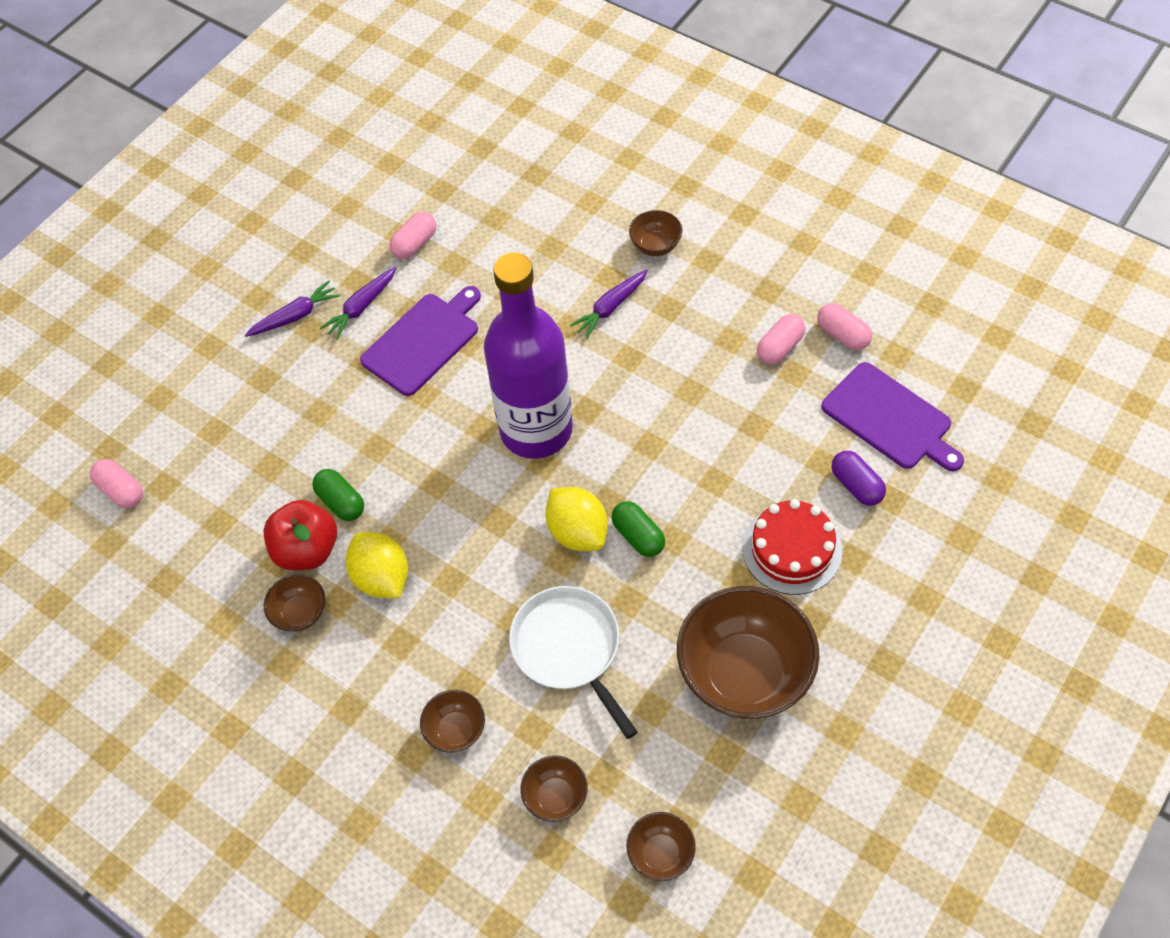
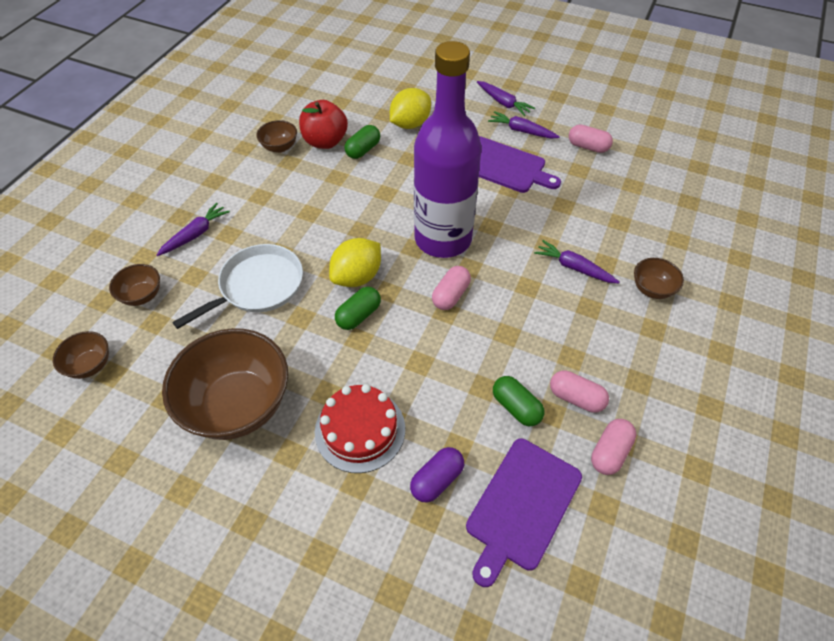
camera: 75 degrees right, 5 degrees down
pink capsule [90,459,143,508] -> pink capsule moved to [432,266,471,310]
yellow lemon [346,532,408,598] -> yellow lemon moved to [390,88,431,129]
brown bowl [420,690,485,753] -> purple carrot [157,203,230,256]
none -> green capsule [493,376,545,426]

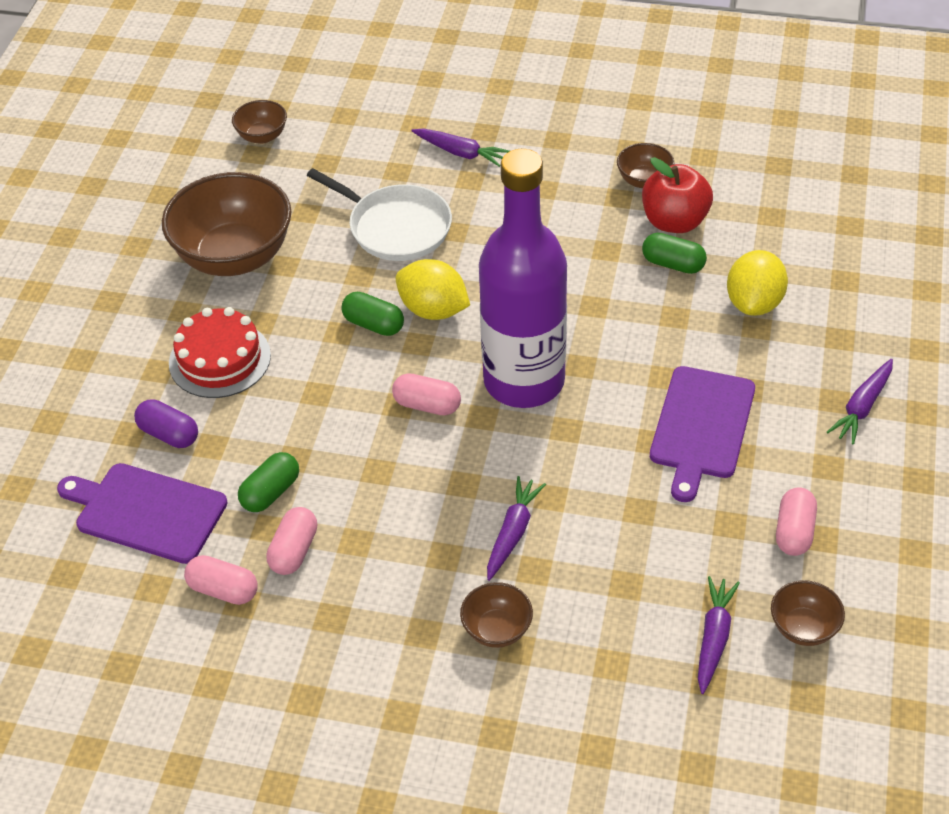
camera: 80 degrees right, 5 degrees down
brown bowl [109,264,160,306] -> brown bowl moved to [771,580,845,646]
yellow lemon [390,88,431,129] -> yellow lemon turned 75 degrees clockwise [727,250,788,316]
purple carrot [488,111,560,138] -> purple carrot moved to [698,576,740,694]

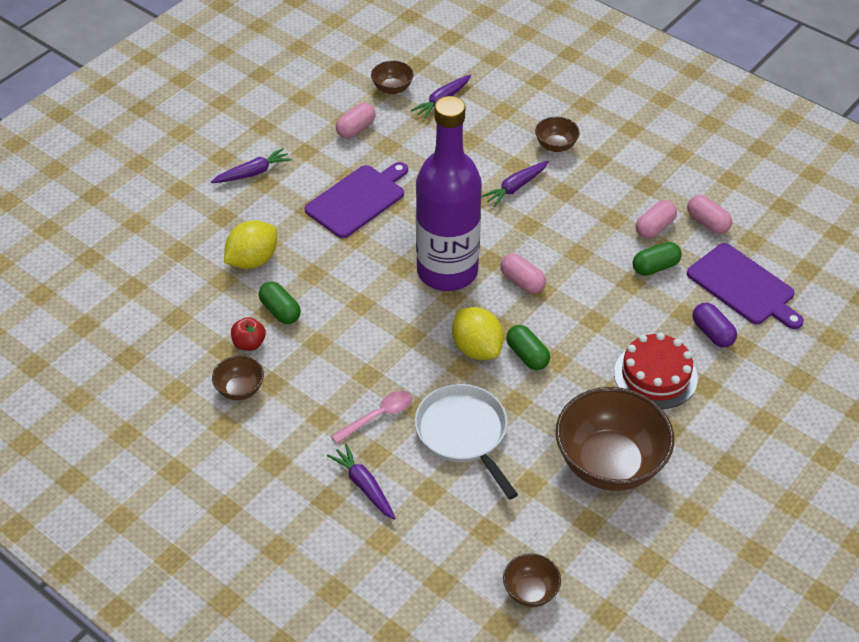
camera: 155 degrees left, 0 degrees up
red apple [642,157,713,233] -> red apple [231,317,266,351], size x0.58
none -> pink spoon [331,391,412,444]

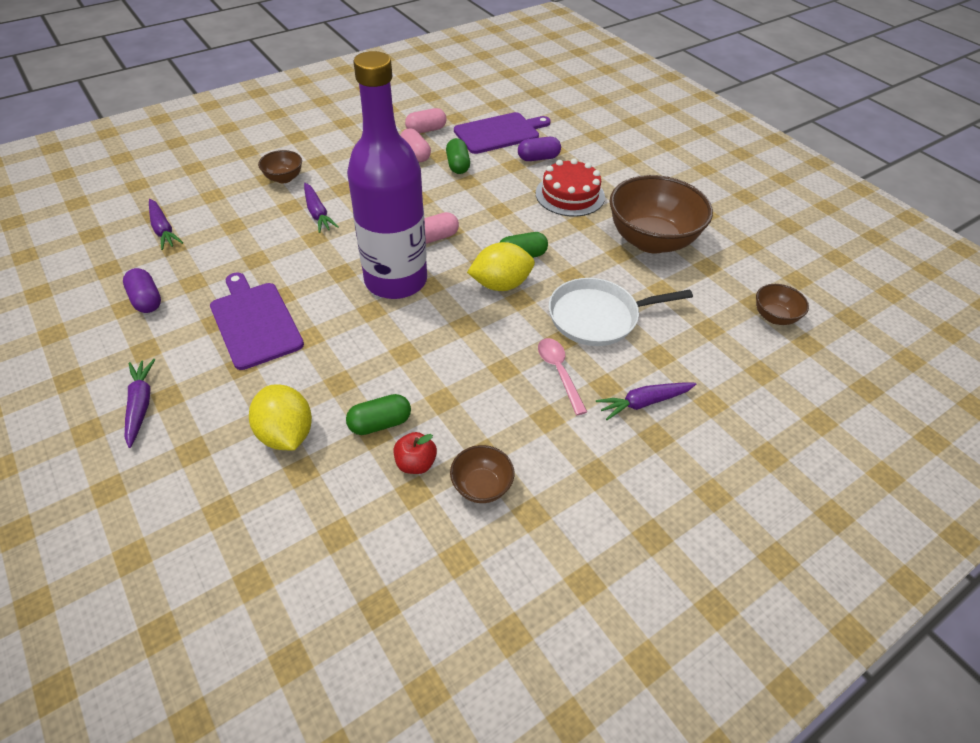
camera: 75 degrees left, 0 degrees up
pink capsule [336,103,376,138] -> purple capsule [123,268,161,313]
brown bowl [371,61,414,94] -> none

